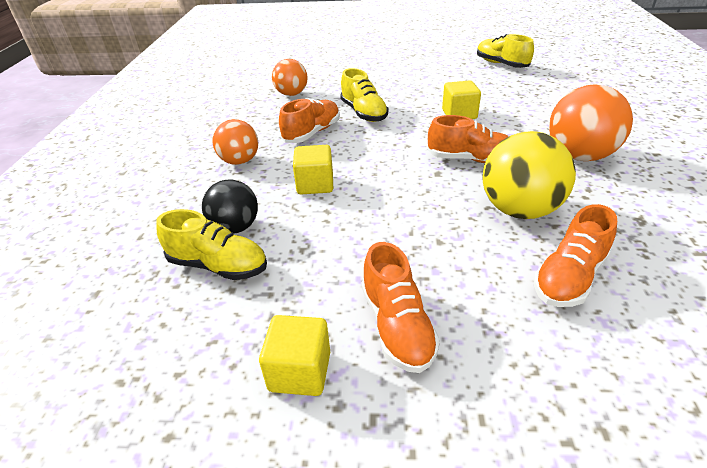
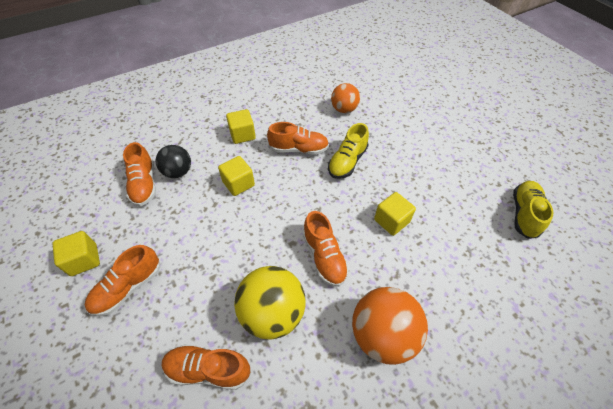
camera: 55 degrees right, 15 degrees up
yellow shoe [156,209,267,280] -> orange shoe [123,142,156,206]
orange ball [212,119,258,165] -> yellow cube [226,109,256,144]

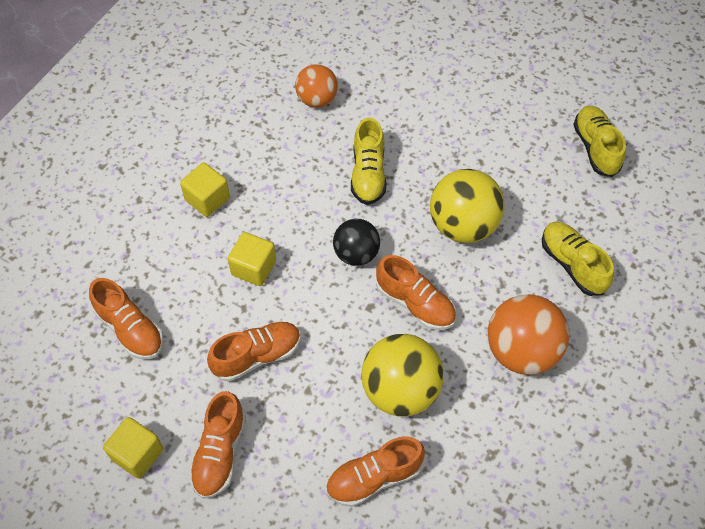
camera: 30 degrees left, 5 degrees up
black ball [156,145,191,178] -> black ball moved to [333,219,380,266]
orange shoe [267,122,329,155] -> orange shoe moved to [207,322,301,382]
yellow cube [374,192,416,236] -> yellow ball [430,169,505,243]
none -> yellow shoe [542,222,614,296]

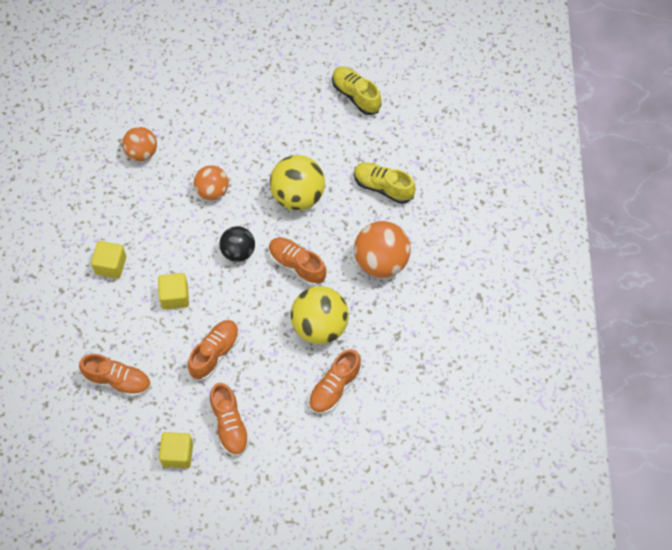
camera: 30 degrees left, 5 degrees up
yellow shoe [351,118,386,205] -> orange ball [194,165,229,200]
orange shoe [376,255,456,330] -> orange shoe turned 150 degrees counterclockwise [269,237,326,286]

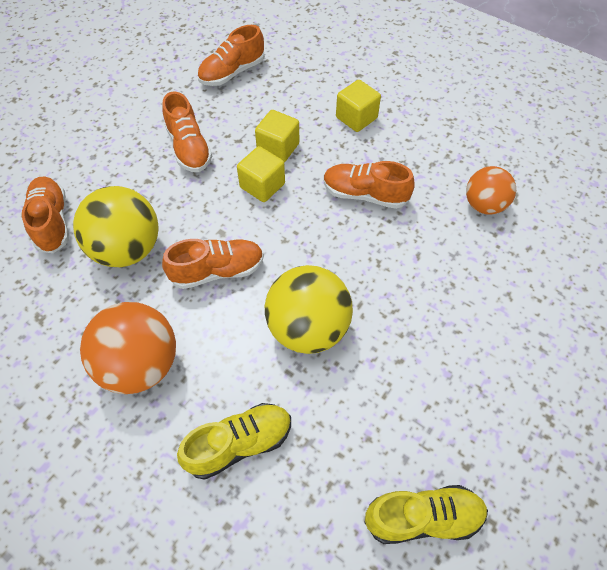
camera: 125 degrees right, 5 degrees down
yellow cube [159,432,193,468] -> yellow cube moved to [237,146,285,202]
orange ball [194,165,229,200] -> none
orange shoe [209,383,250,457] -> orange shoe moved to [323,161,415,209]
black ball [219,226,255,262] -> none

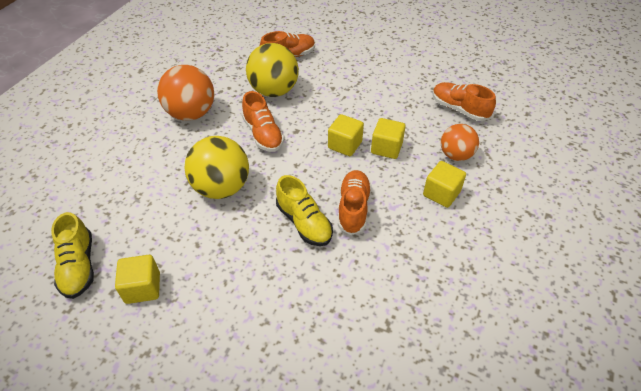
camera: 80 degrees right, 10 degrees down
orange shoe [162,91,212,172] -> none
yellow shoe [177,403,291,479] -> yellow shoe moved to [276,175,333,246]
orange ball [466,166,516,215] -> orange ball moved to [441,124,479,161]
none -> yellow cube [115,255,160,304]

